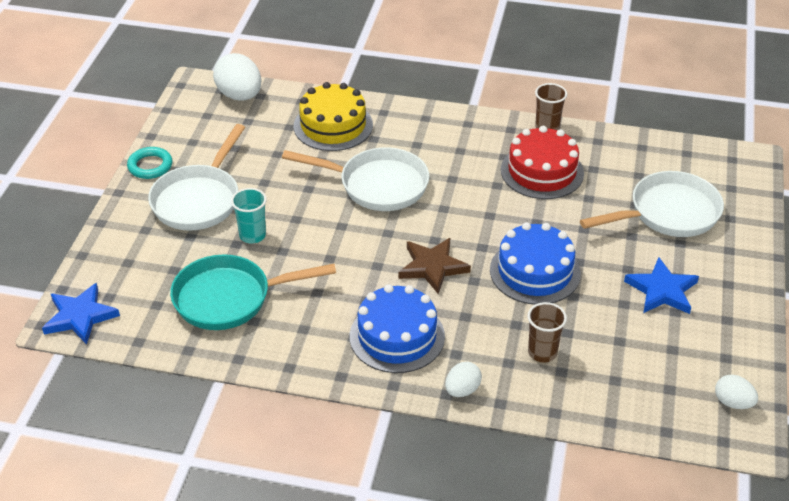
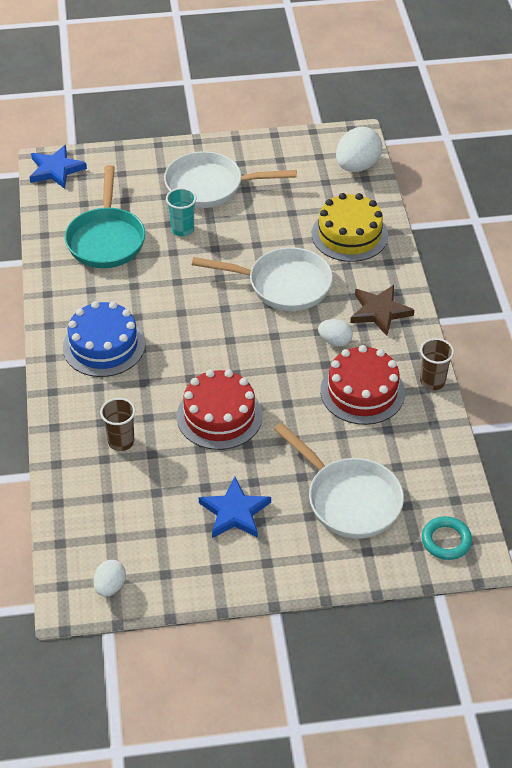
camera: 70 degrees right, 5 degrees up
turquoise ring [127,147,172,179] -> turquoise ring moved to [422,516,472,560]
turquoise pan [170,254,336,330] -> turquoise pan turned 150 degrees counterclockwise [65,165,145,268]
white pan [282,147,429,211] -> white pan turned 75 degrees counterclockwise [192,247,333,311]
brown star [398,238,471,294] -> brown star moved to [350,285,414,336]
white egg [445,362,482,397] -> white egg moved to [318,319,353,347]
blue cake [490,222,581,305] -> red cake [177,370,263,450]

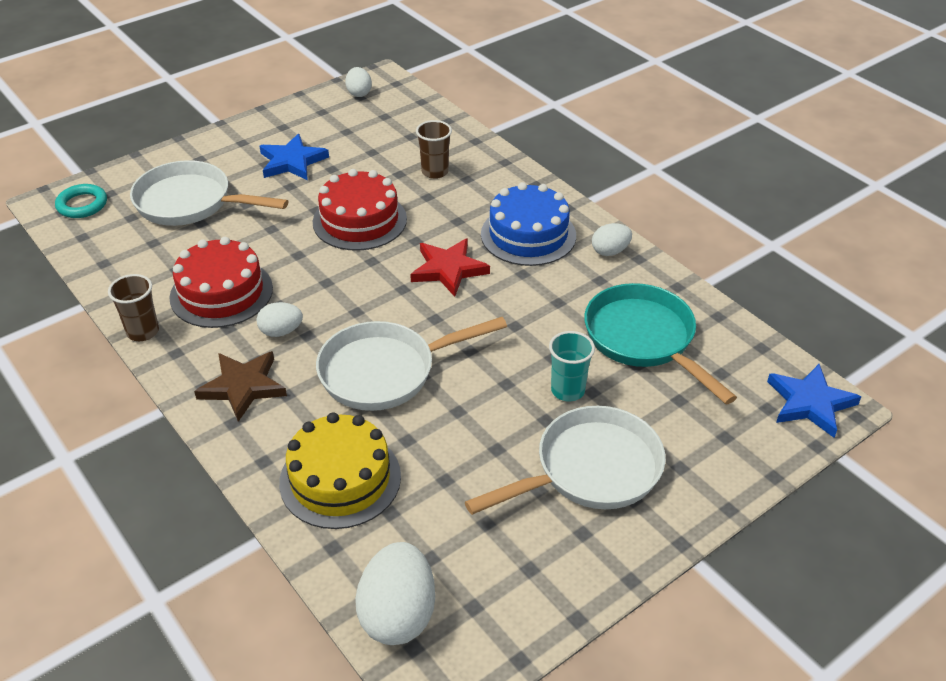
camera: 150 degrees right, 5 degrees down
none -> red star [410,238,490,297]
none -> white egg [592,223,632,256]

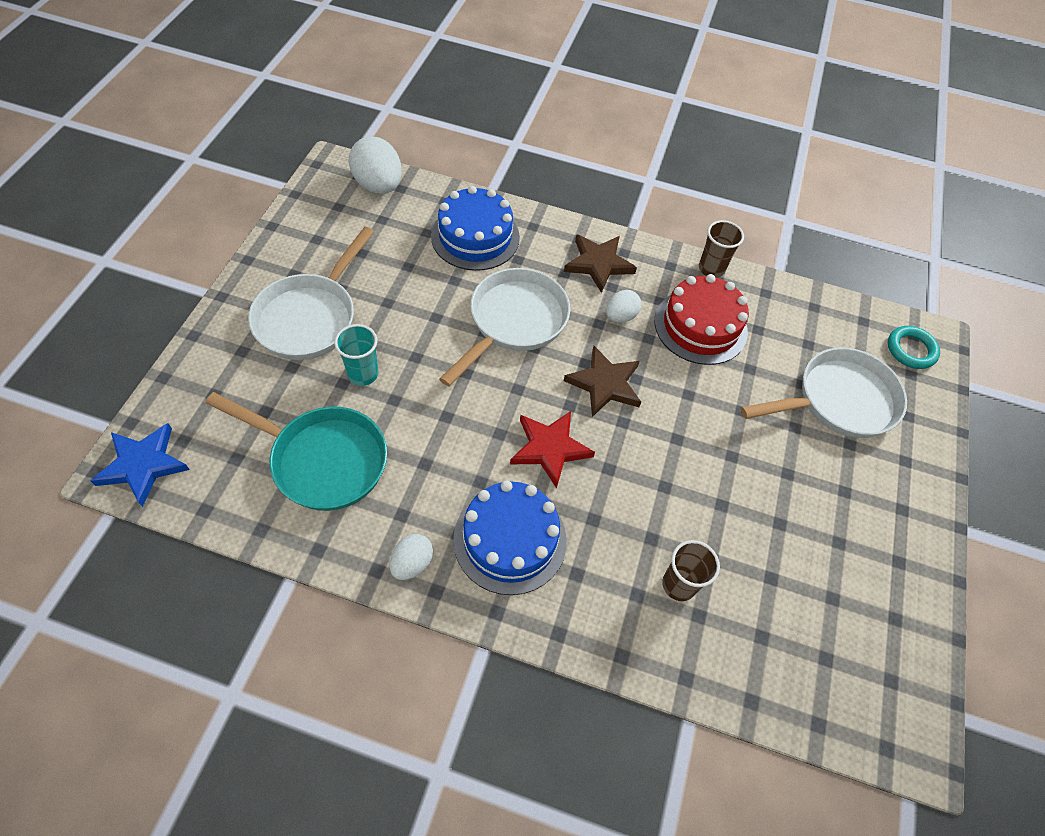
camera: 140 degrees right, 15 degrees up
blue star [259,134,329,181] -> none
yellow cake [279,412,401,529] -> blue cake [431,186,520,271]
red cake [313,169,407,251] -> none
white egg [345,67,372,97] -> none
none -> brown star [564,346,641,417]

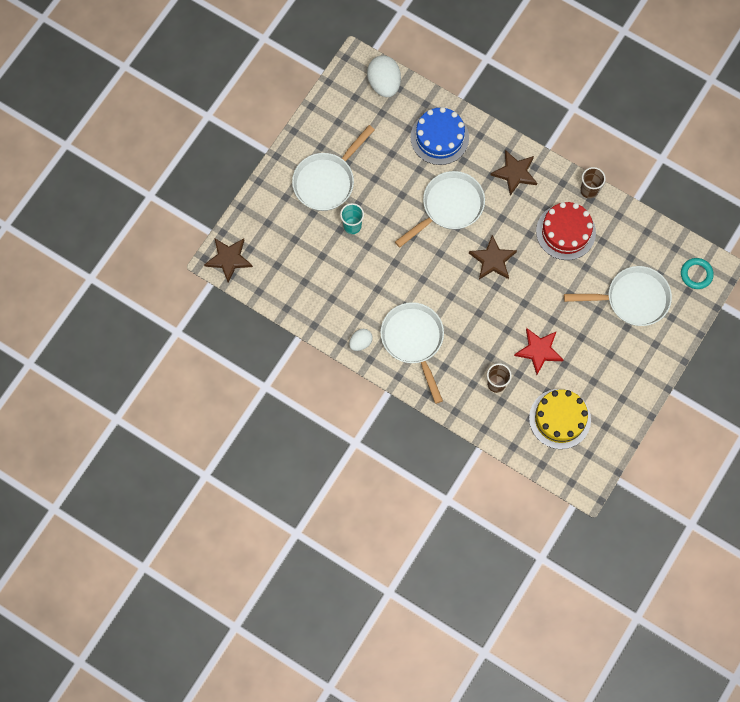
camera: 20 degrees right, 15 degrees up
blue star [90,423,190,507] -> brown star [204,238,253,283]
turquoise pan [206,392,387,511] -> none
blue cake [453,481,567,595] -> white pan [380,302,444,404]
red star [510,411,595,489] -> red star moved to [514,328,563,375]
white egg [606,290,642,323] -> none
none -> yellow cake [529,389,591,449]

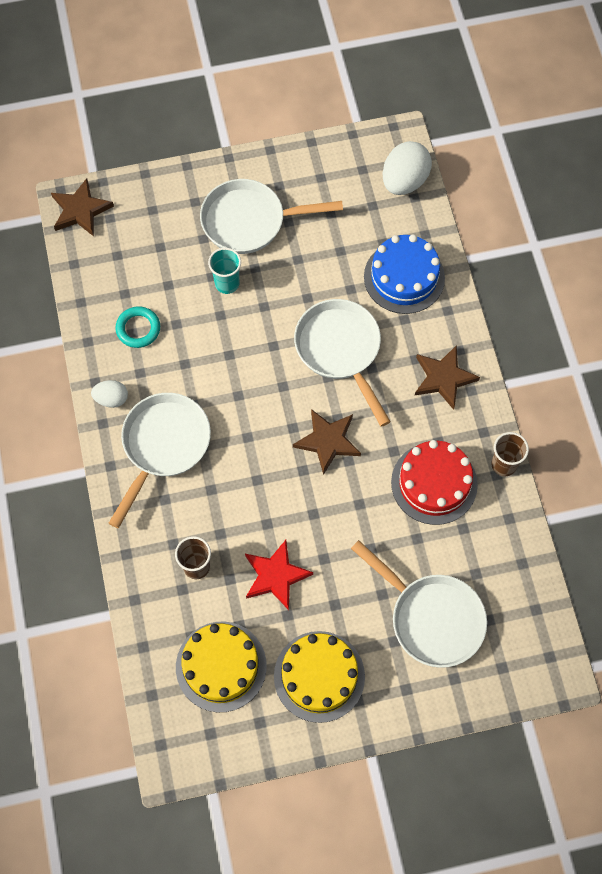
camera: 45 degrees right, 5 degrees down
white pan [395,171,485,248] -> white pan turned 120 degrees counterclockwise [294,299,391,427]
turquoise ring [681,258,714,289] -> turquoise ring moved to [115,306,160,348]
none -> yellow cake [274,631,365,723]

